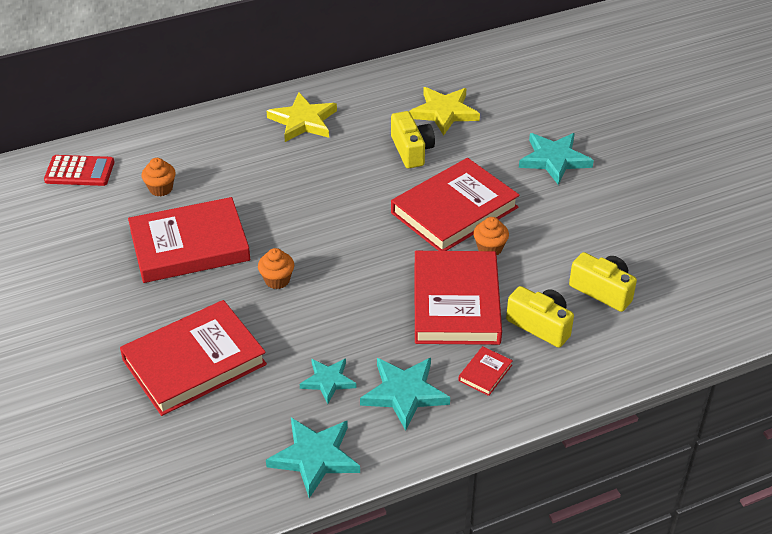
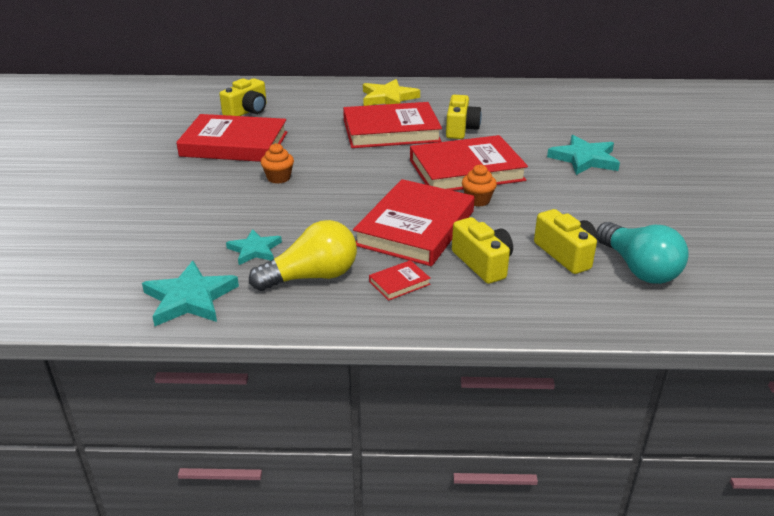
camera: 25 degrees right, 10 degrees down
red calculator [44,155,114,186] -> none
red book [120,300,267,416] -> red book moved to [343,102,442,148]
orange cupcake [142,158,176,196] -> yellow camera [220,78,267,116]
turquoise star [360,358,450,431] -> yellow light bulb [249,220,357,291]
yellow star [409,87,480,136] -> none
none -> turquoise light bulb [596,222,689,284]

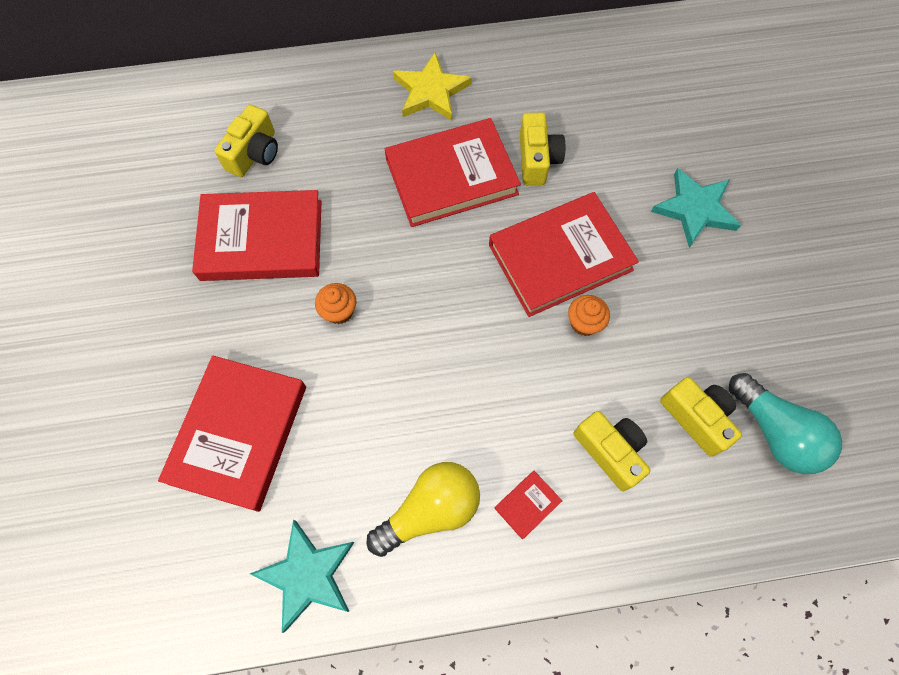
camera: 10 degrees left, 35 degrees up
turquoise star [226,229,282,265] -> none
red book [353,179,475,266] -> red book moved to [158,356,306,512]

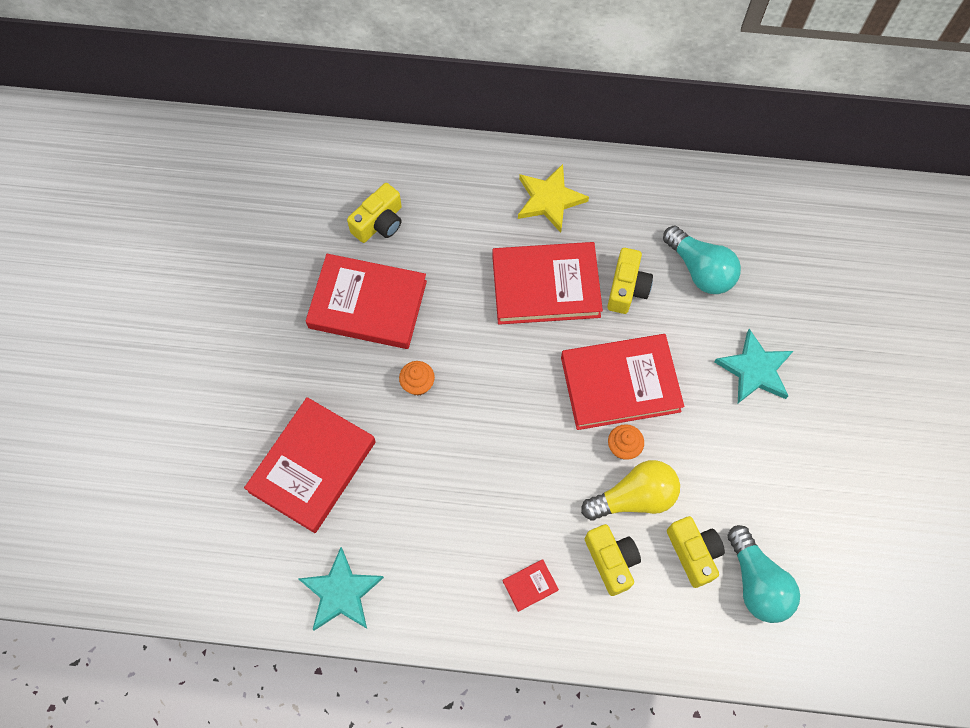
camera: 15 degrees right, 0 degrees up
yellow light bulb [367,462,480,557] -> yellow light bulb moved to [581,460,680,520]
none -> turquoise light bulb [663,225,741,294]

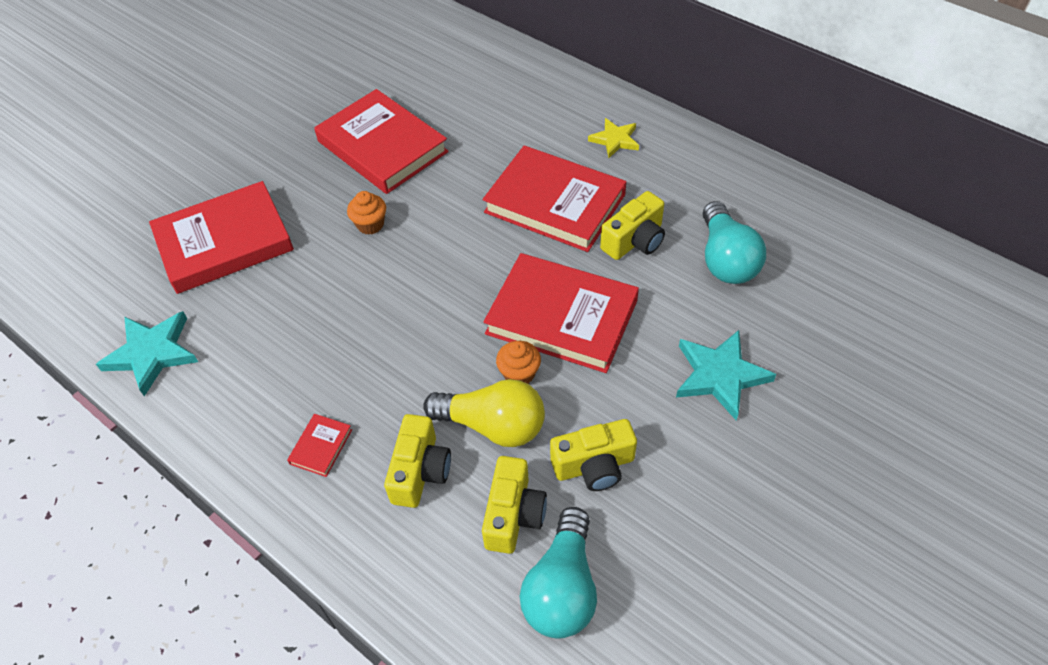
camera: 35 degrees right, 15 degrees down
yellow camera [347,183,402,243] -> yellow camera moved to [550,419,637,491]
red book [503,559,559,612] -> red book turned 75 degrees counterclockwise [287,414,352,477]
yellow star [518,164,589,233] -> yellow star [588,118,639,158], size x0.64

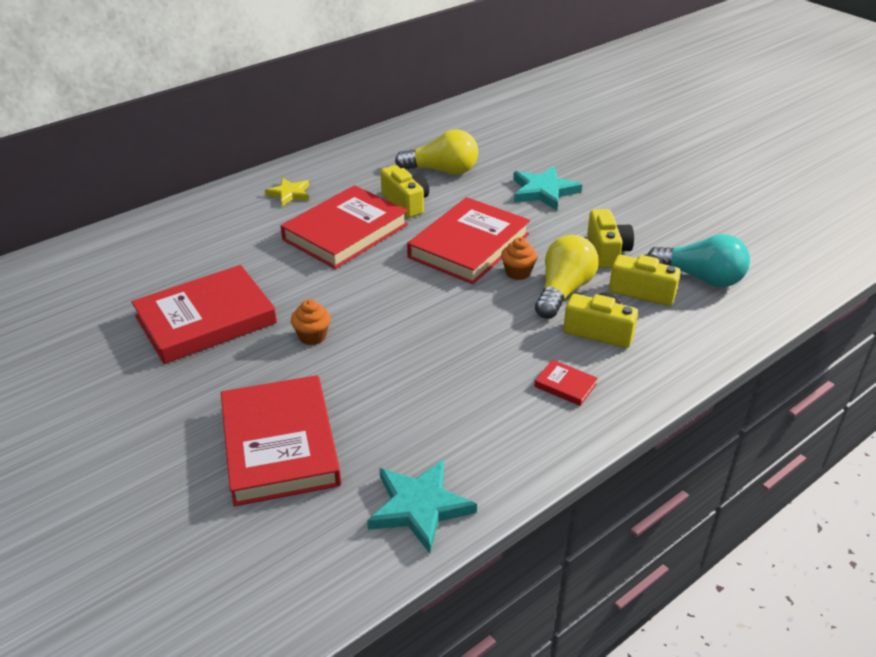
camera: 80 degrees left, 15 degrees down
turquoise light bulb [703,201,766,284] -> yellow light bulb [395,129,478,175]

